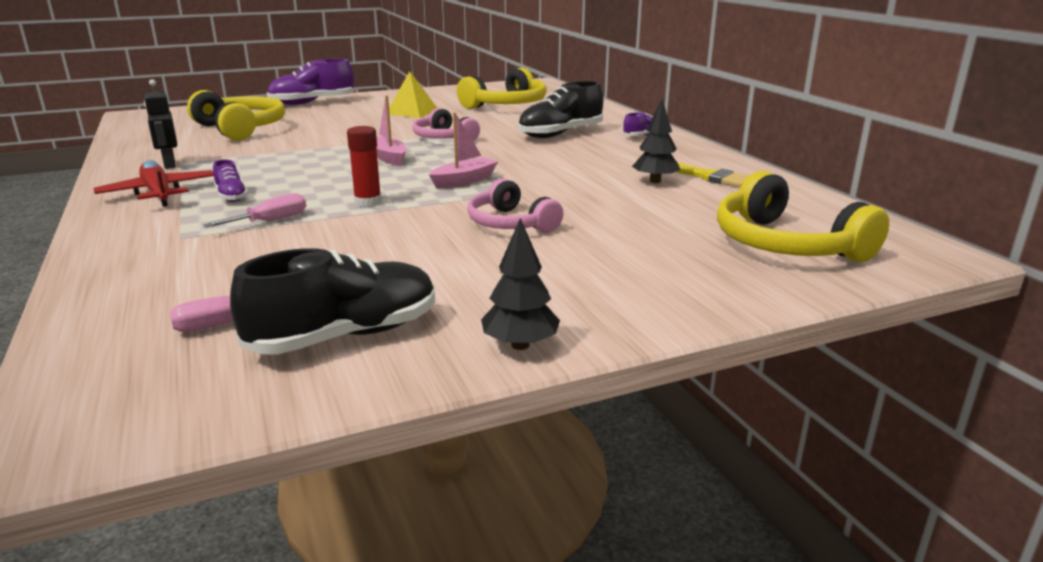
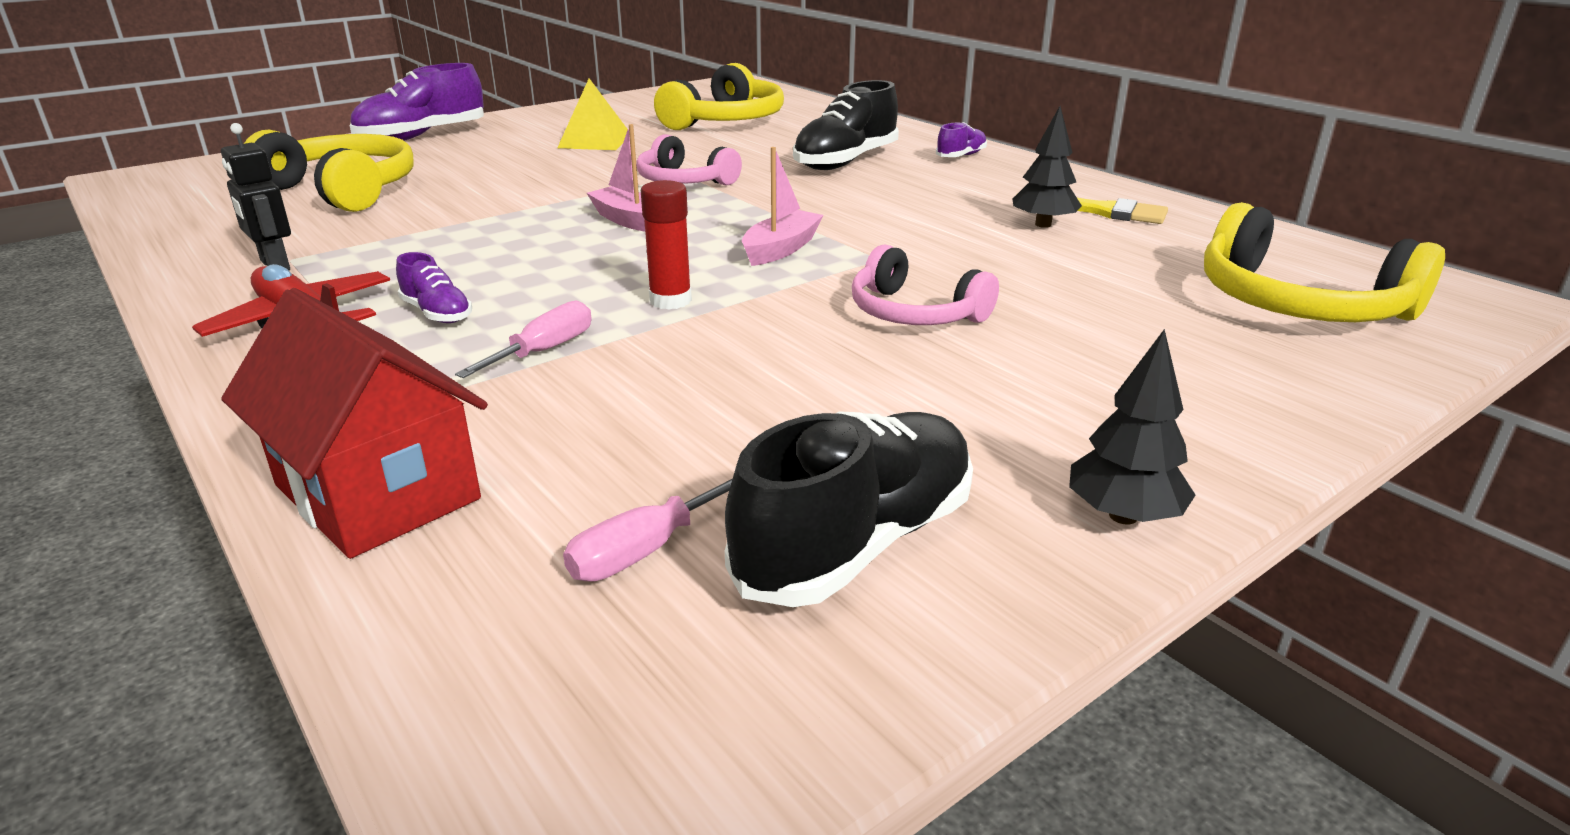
camera: 15 degrees left, 5 degrees up
none -> red house [221,288,488,559]

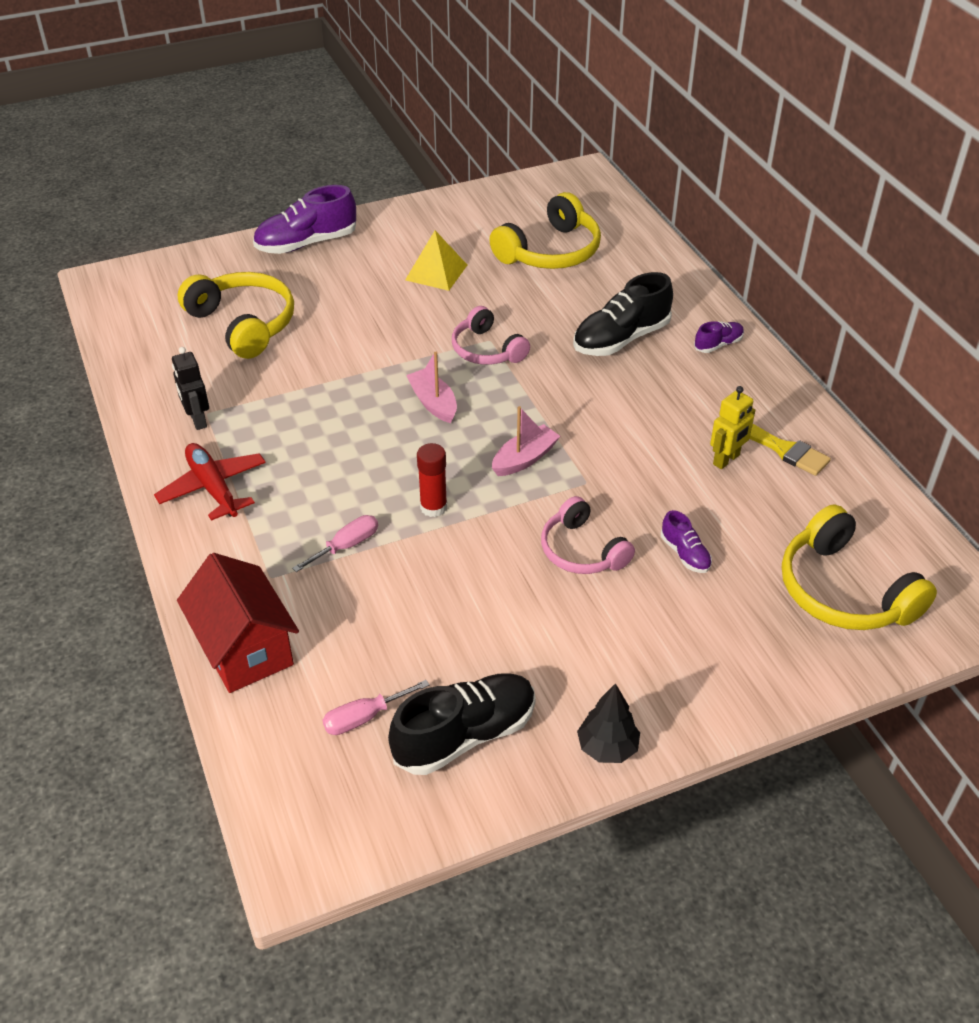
camera: 15 degrees right, 15 degrees up
purple shoe [396,252,472,323] -> purple shoe moved to [661,510,712,573]
black tree [1012,106,1082,228] -> yellow robot [710,386,755,469]

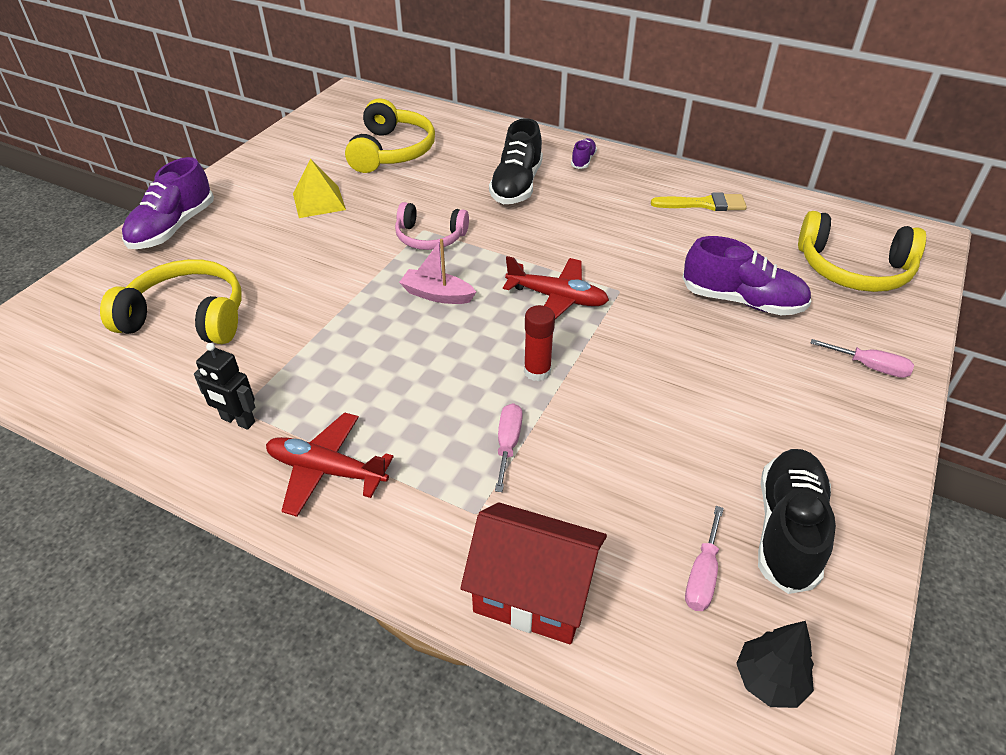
camera: 40 degrees left, 0 degrees up
pink boat [492,406,560,476] -> red plane [503,256,609,319]
pink headphones [541,496,635,574] -> none
black tree [577,683,640,763] -> black tree moved to [736,621,814,708]
purple shoe [661,510,712,573] -> purple shoe [682,236,811,315], size x2.00
yellow robot [710,386,755,469] -> none
none -> pink screwdriver [811,339,914,378]

